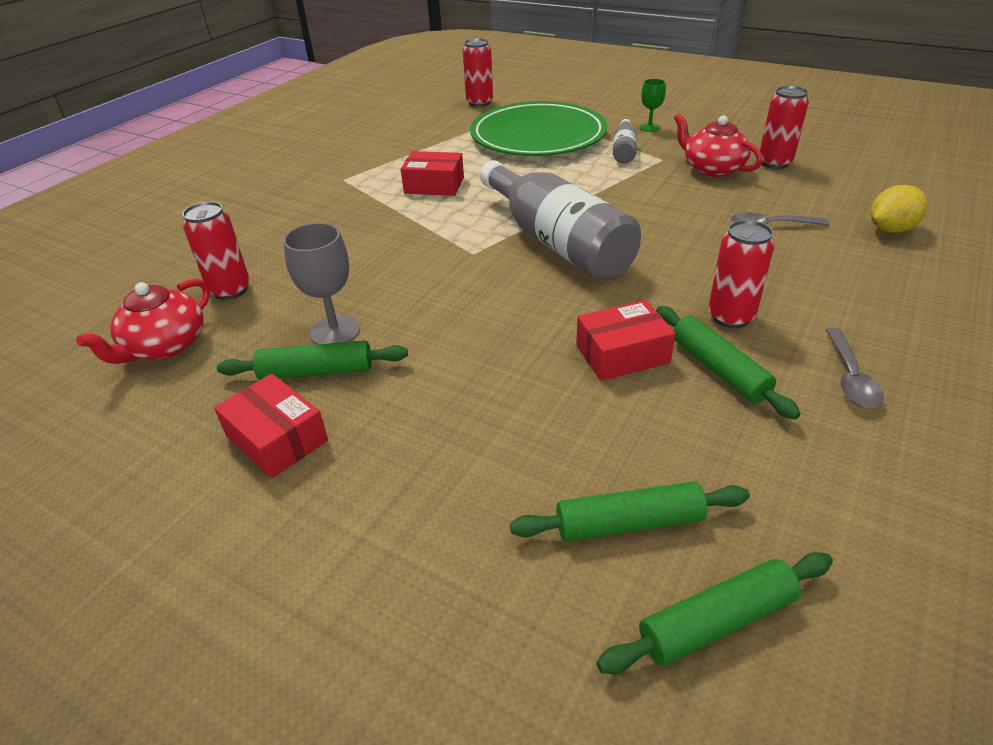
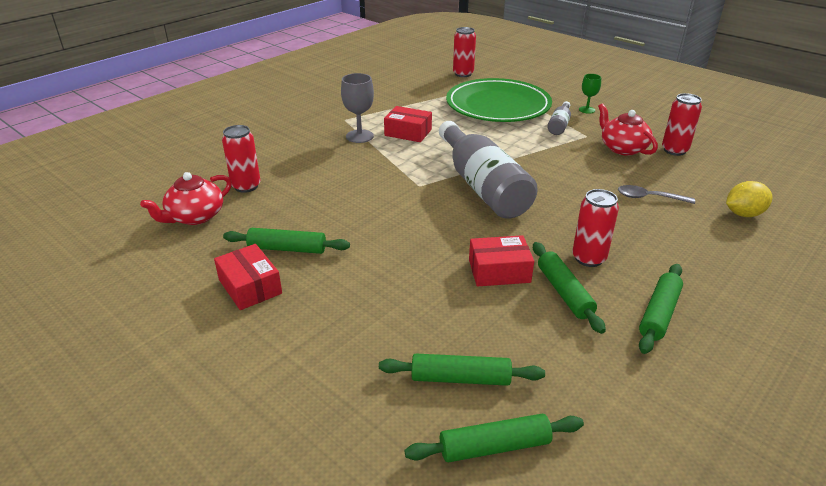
camera: 10 degrees right, 5 degrees down
grey goblet [283,223,360,345] -> grey goblet moved to [341,73,374,143]
grey spoon [826,328,884,408] -> green rolling pin [639,264,683,354]

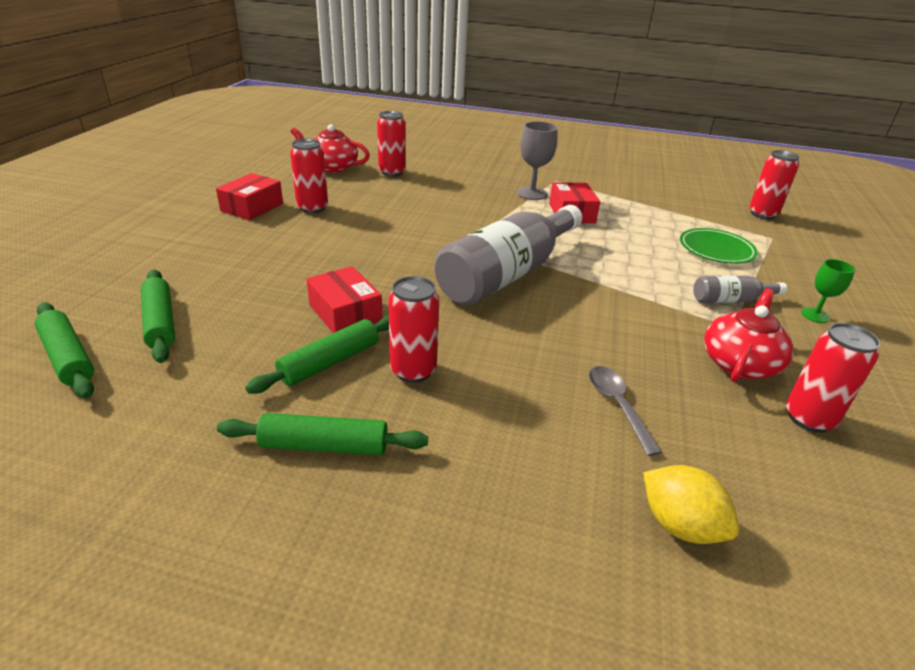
camera: 60 degrees right, 0 degrees up
green rolling pin [223,228,350,254] -> red can [290,139,328,213]
green plate [446,78,552,122] -> green plate [680,228,758,264], size x0.50

